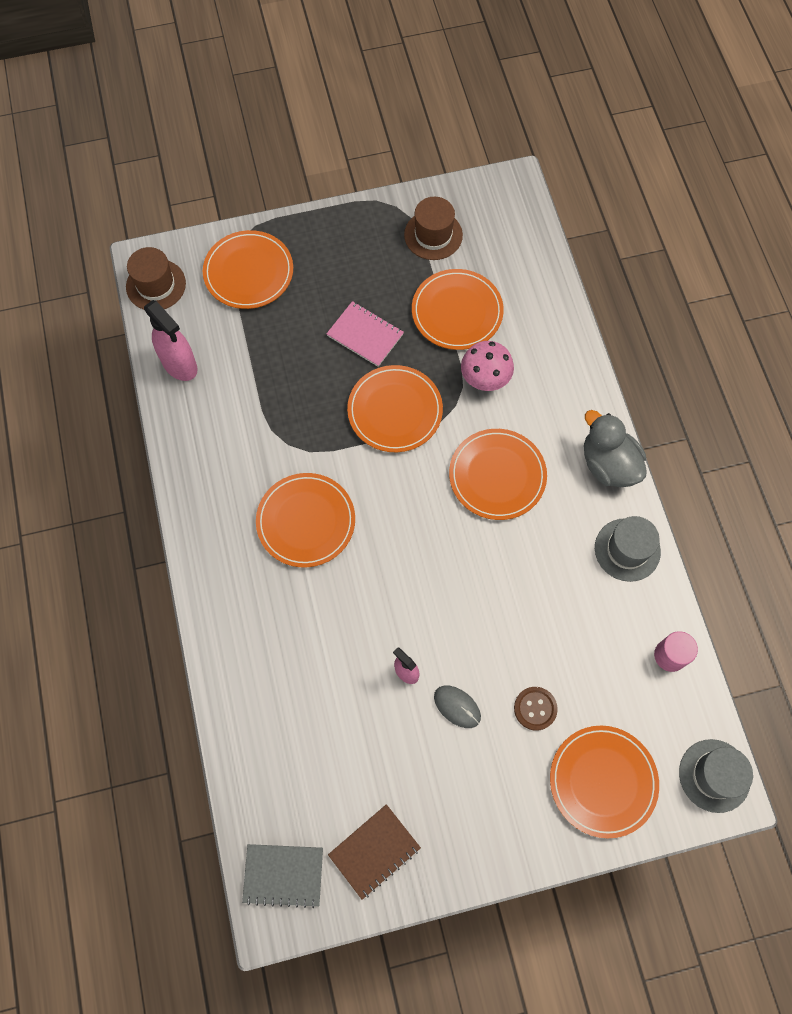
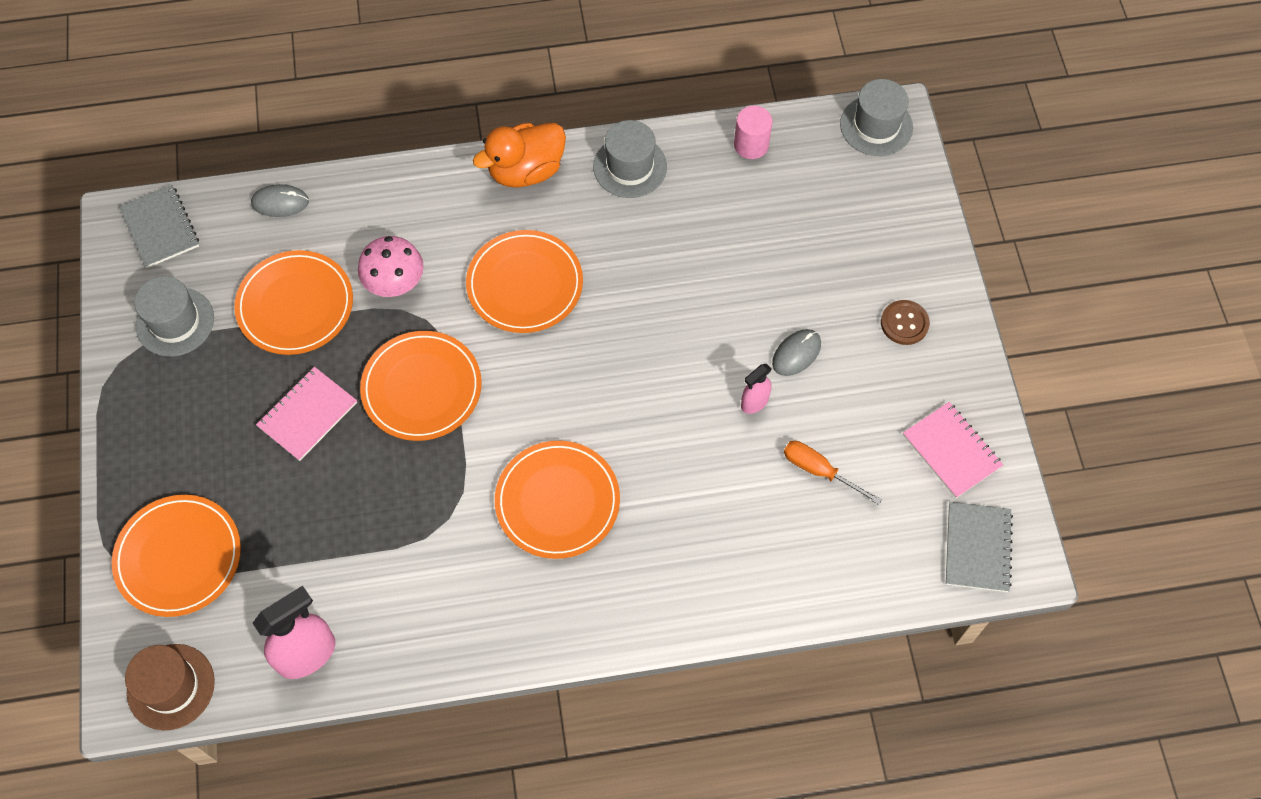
camera: 85 degrees left, 5 degrees down
brown notebook [328,804,421,900] -> pink notebook [903,402,1003,498]
brown hat [404,197,463,260] -> grey hat [134,276,214,357]
brown button [514,687,558,731] -> brown button moved to [881,300,930,345]
orange plate [550,726,659,838] -> none
grey duck [584,410,646,487] -> orange duck [473,123,566,188]
none -> grey notebook [119,185,199,268]
none -> grey mouse [251,184,309,217]
none -> orange screwdriver [784,441,882,505]

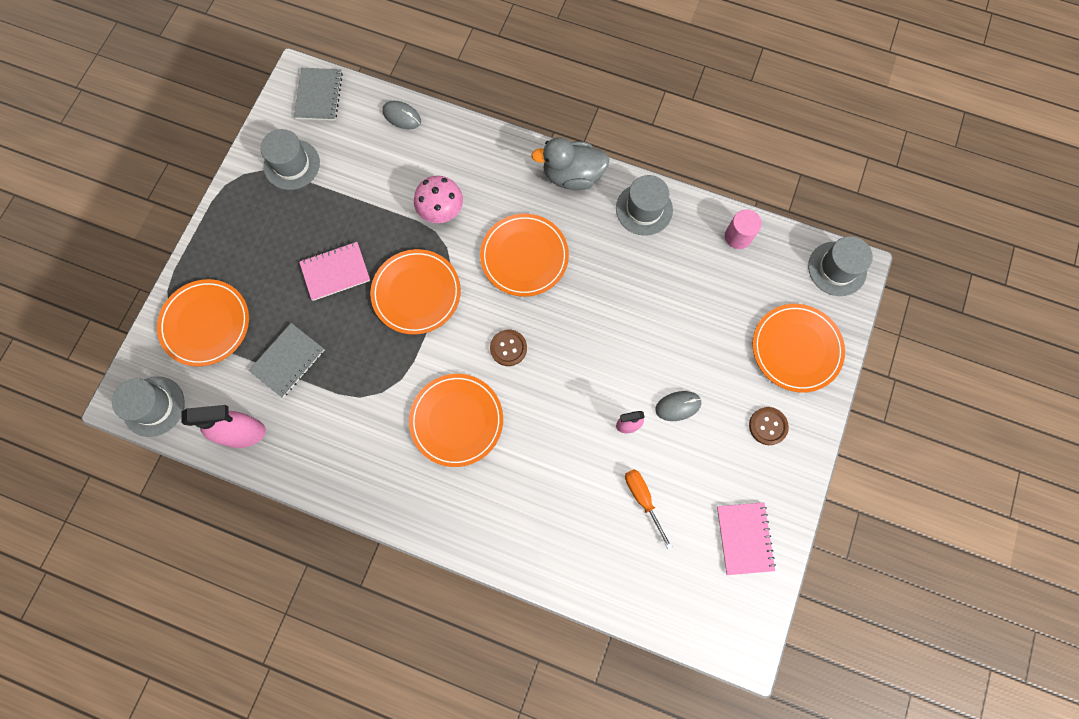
camera: 30 degrees right, 10 degrees up
brown hat [125,644,215,731] -> grey hat [112,376,185,437]
orange plate [234,250,353,355] -> orange plate moved to [752,304,845,393]
orange duck [473,123,566,188] -> grey duck [531,137,610,190]
grey notebook [946,502,1013,592] -> grey notebook moved to [248,323,325,397]
none -> brown button [490,329,527,366]

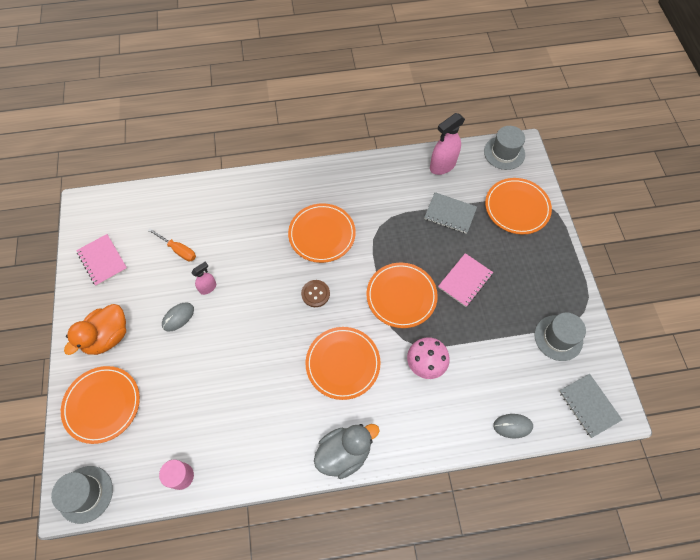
camera: 150 degrees right, 10 degrees down
grey notebook [248,323,325,397] -> grey notebook turned 75 degrees counterclockwise [424,192,477,234]
grey hat [616,175,673,236] -> none
brown button [749,407,789,445] -> orange duck [64,304,126,355]

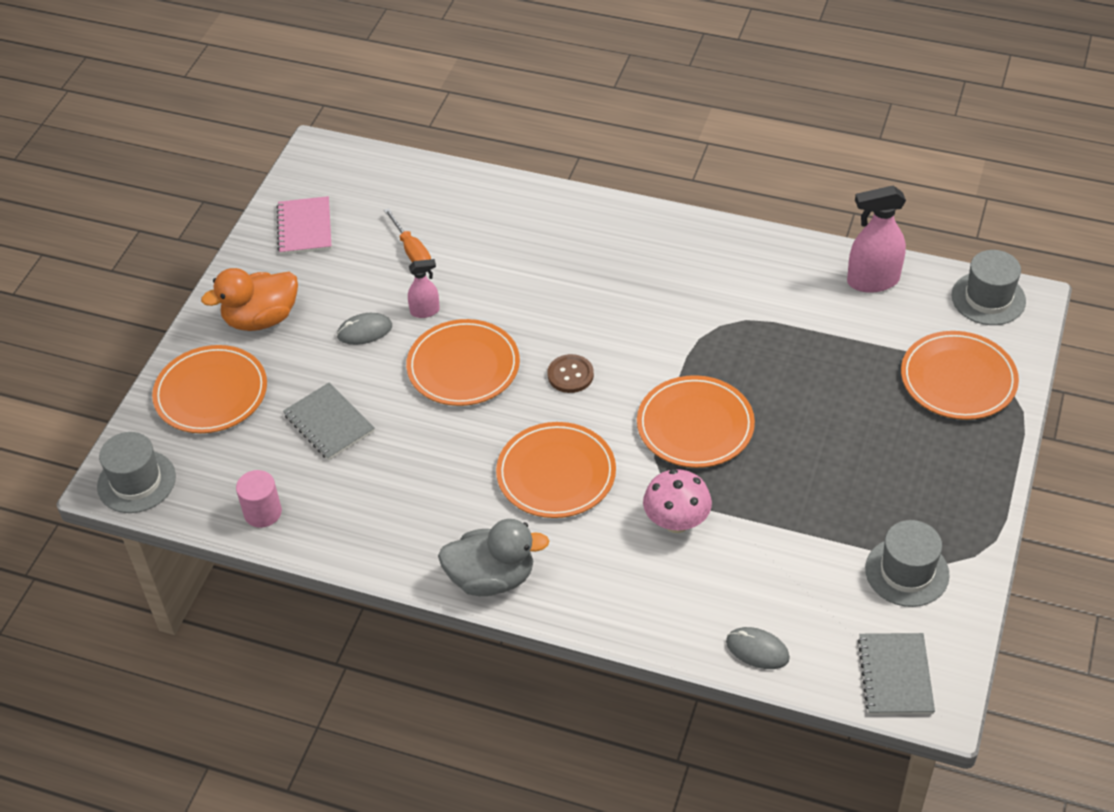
camera: 30 degrees right, 15 degrees down
orange plate [288,203,356,263] -> orange plate moved to [406,319,520,406]
grey notebook [424,192,477,234] -> grey notebook moved to [283,383,375,460]
pink notebook [438,253,493,307] -> none

